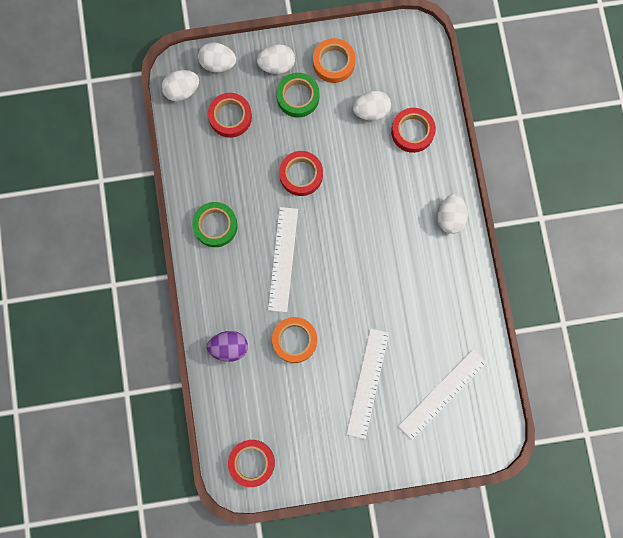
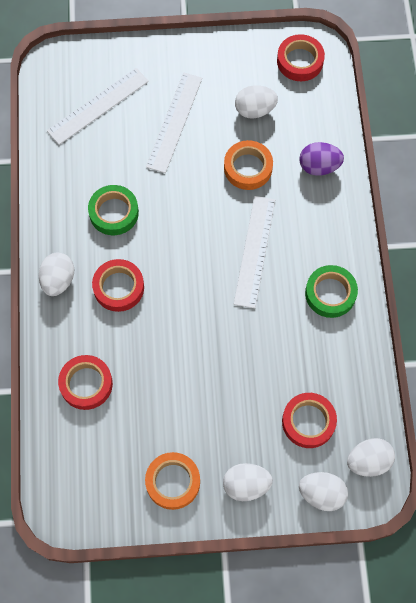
camera: 175 degrees left, 10 degrees down
green tape [276,73,320,118] -> green tape moved to [88,185,139,235]
red tape [279,151,323,196] -> red tape moved to [92,259,144,312]
white egg [353,91,391,120] -> white egg moved to [235,85,278,119]

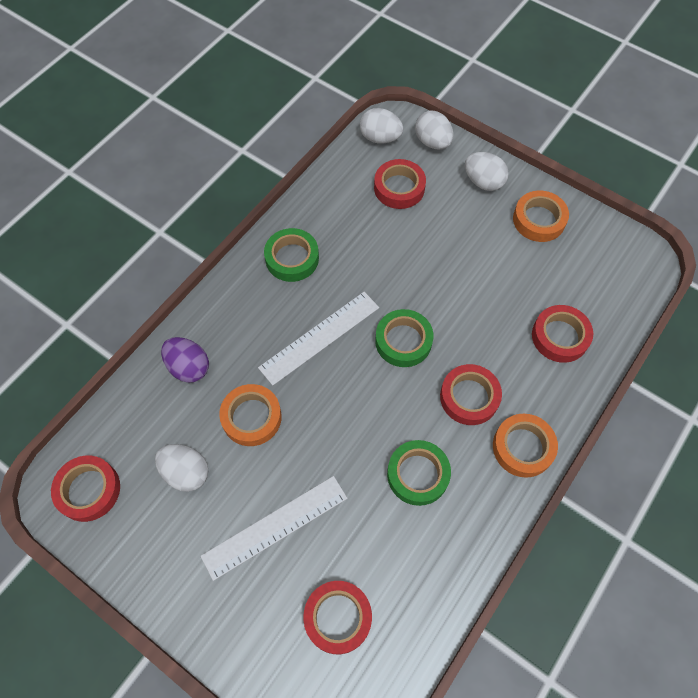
camera: 140 degrees left, 5 degrees down
white egg [39,253,74,296] -> orange tape [493,414,558,478]
white ruler [47,68,149,145] -> red tape [303,581,372,654]
none -> green tape [375,309,433,367]

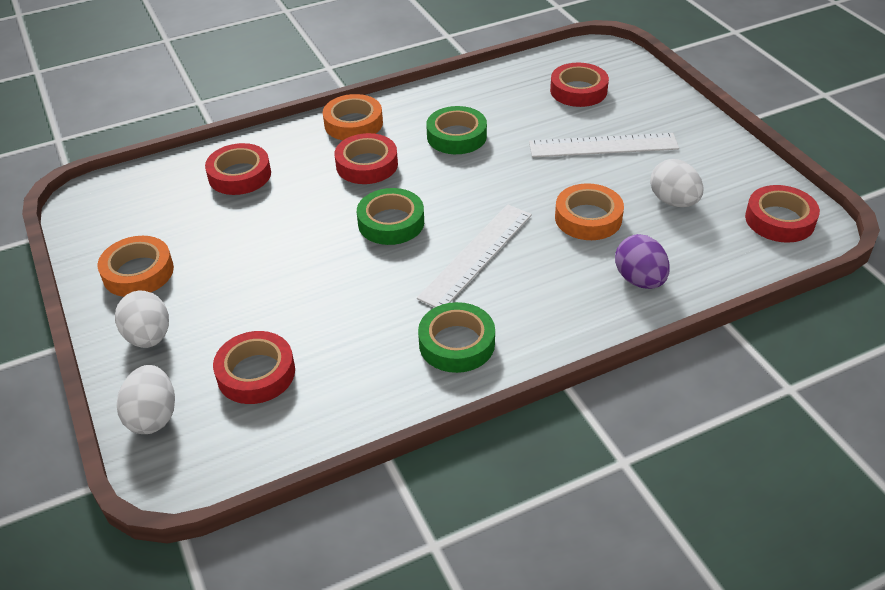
camera: 150 degrees left, 20 degrees down
white ruler [258,292,379,386] -> white ruler turned 45 degrees counterclockwise [417,205,532,308]
white egg [360,108,404,144] -> none

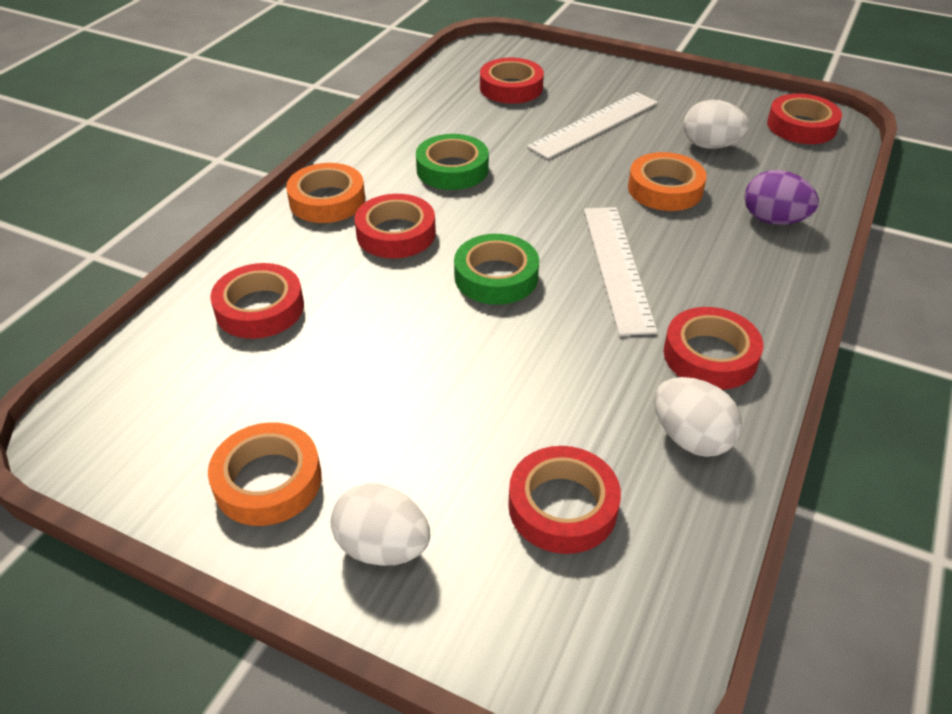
camera: 40 degrees left, 0 degrees up
white egg [117,365,175,434] -> white egg moved to [654,377,742,457]
green tape [418,302,495,373] -> red tape [664,307,763,390]

